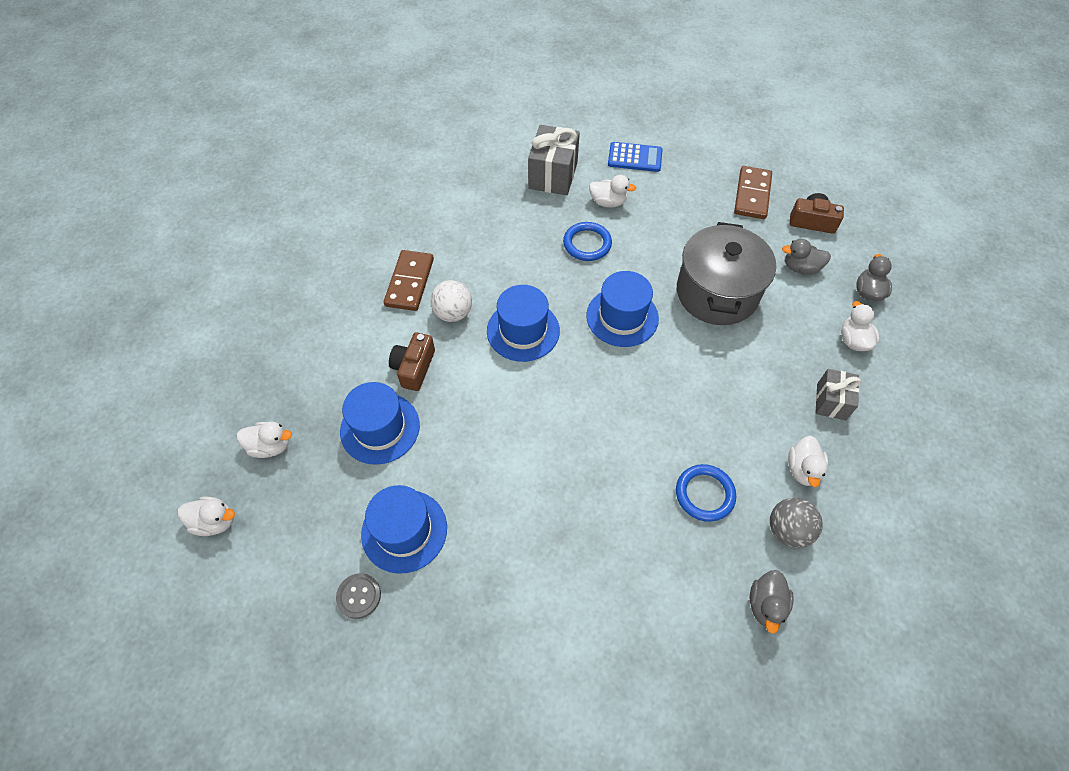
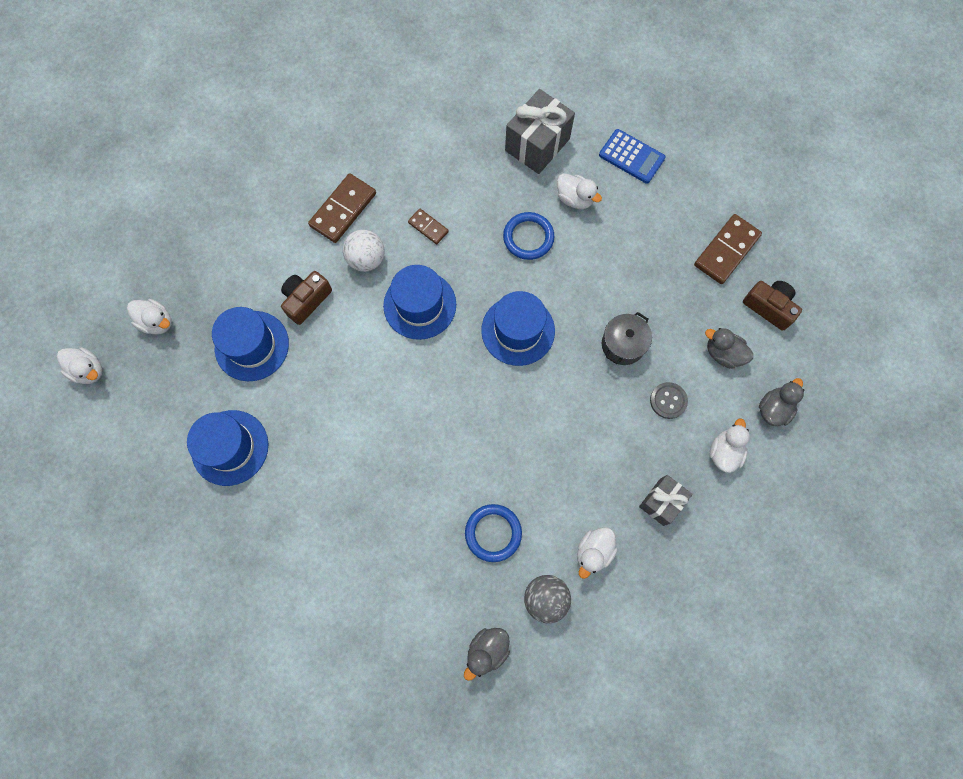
camera: 25 degrees right, 15 degrees up
grey button [336,573,381,619] -> grey button moved to [650,382,688,419]
grey pot [677,222,776,325] -> grey pot [602,312,652,365], size x0.51
none -> brown domino [408,209,449,244]

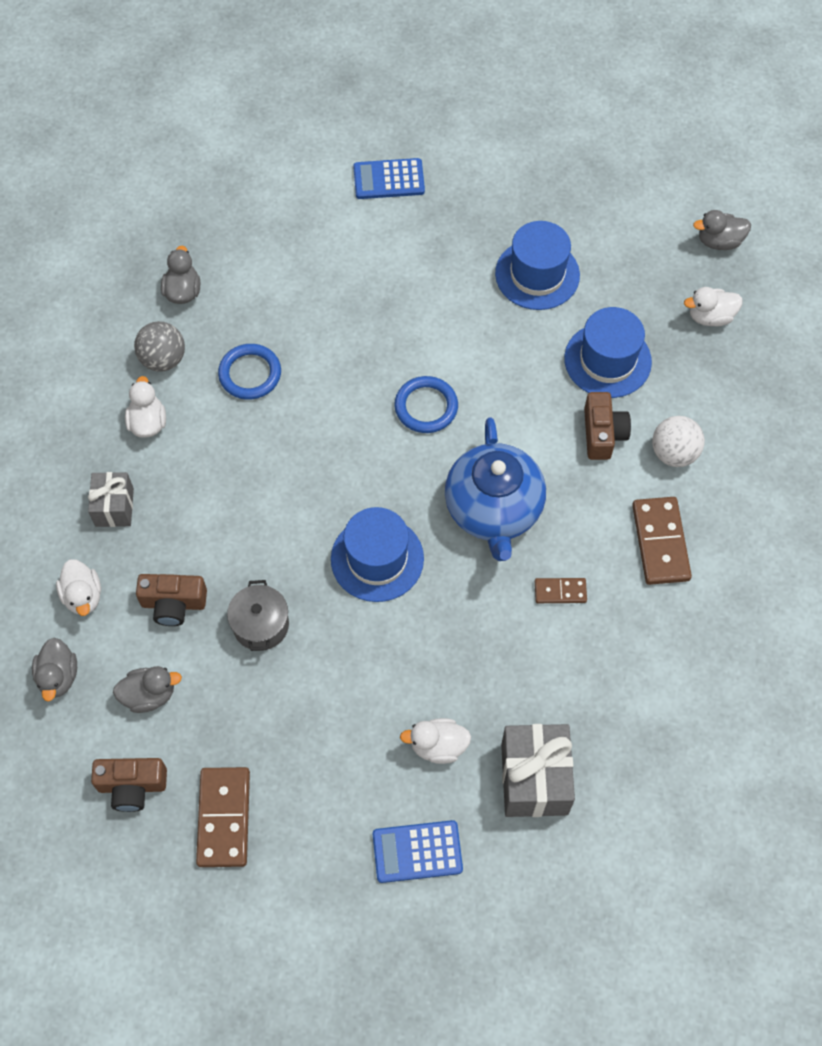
camera: 140 degrees right, 10 degrees down
white duck [57,347,102,384] -> grey duck [693,210,751,250]
white ball [343,230,385,272] -> white ball moved to [652,416,705,467]
blue hat [383,265,456,340] -> blue teapot [445,417,546,561]
blue ring [503,212,554,260] -> blue ring moved to [394,376,458,433]
grey button [650,382,688,419] -> brown camera [136,574,207,626]
none -> blue calculator [353,158,425,199]

